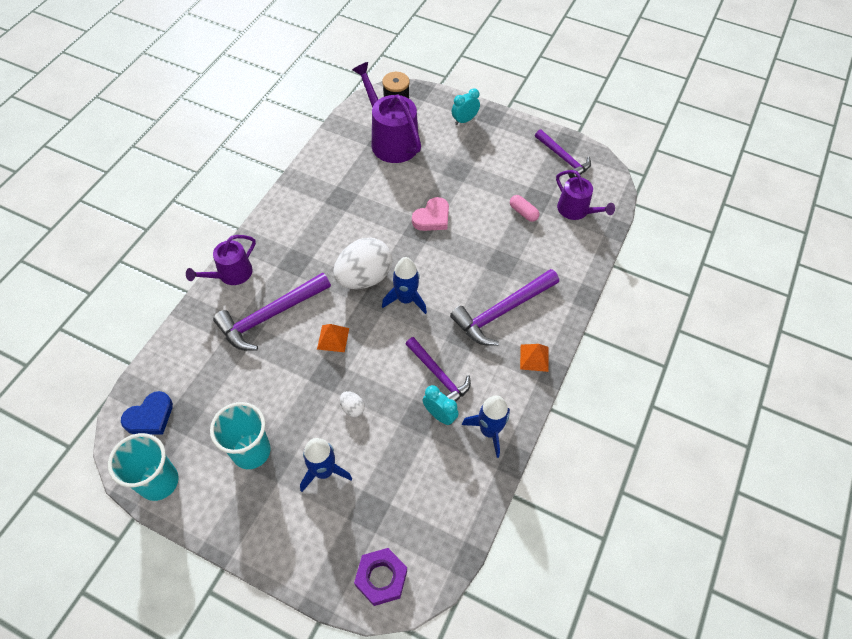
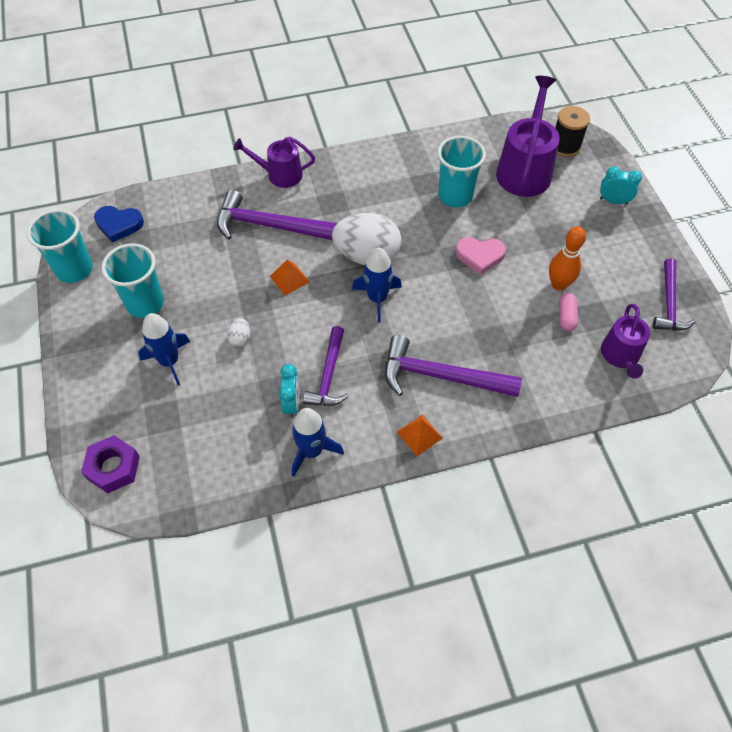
camera: 50 degrees right, 0 degrees up
none -> turquoise cup [437,136,486,207]
none -> orange bowling pin [549,226,586,291]

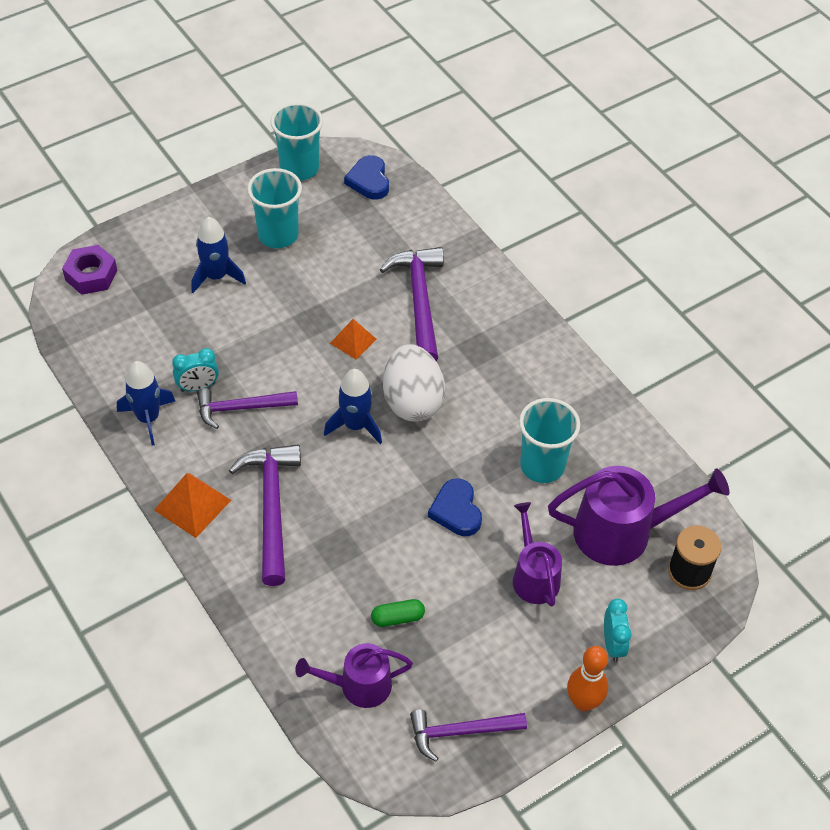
camera: 70 degrees right, 5 degrees down
white egg [227,318,250,347] -> none
purple watering can [233,137,315,188] -> purple watering can moved to [513,502,562,607]
orange pyramid [397,415,443,456] -> orange pyramid [154,473,231,538], size x1.51
pink heart [455,237,506,275] -> blue heart [428,478,482,536]
orange bowling pin [549,226,586,291] -> orange bowling pin moved to [567,646,608,711]
pink capsule [559,293,578,331] -> green capsule [371,599,425,627]

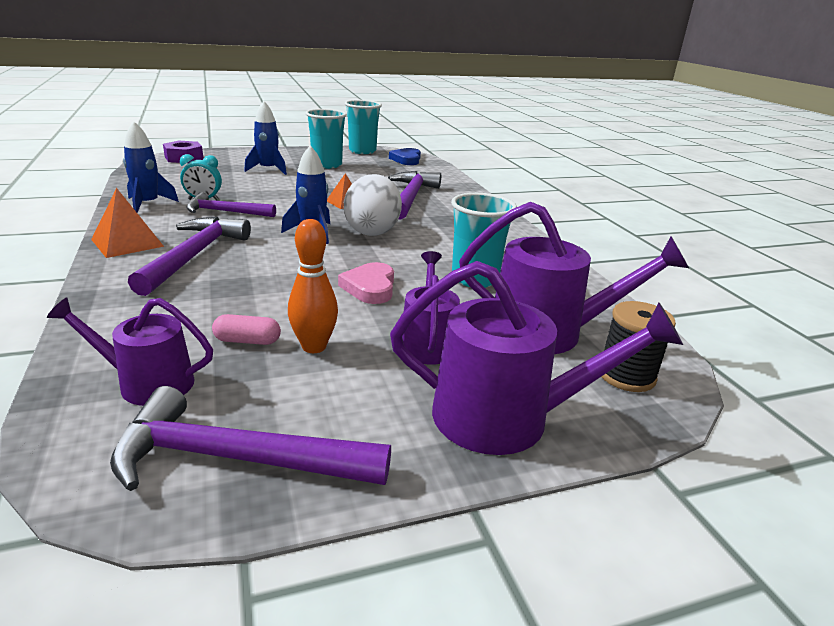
camera: 15 degrees right, 25 degrees down
green capsule [371,599,425,627] -> pink capsule [212,314,281,345]
purple hammer [410,709,527,761] -> purple hammer [110,386,391,491], size x1.50
blue heart [428,478,482,536] -> pink heart [338,262,394,304]
orange bowling pin [567,646,608,711] -> orange bowling pin moved to [288,219,338,353]
turquoise clock [604,599,631,662] -> purple watering can [390,261,683,455]

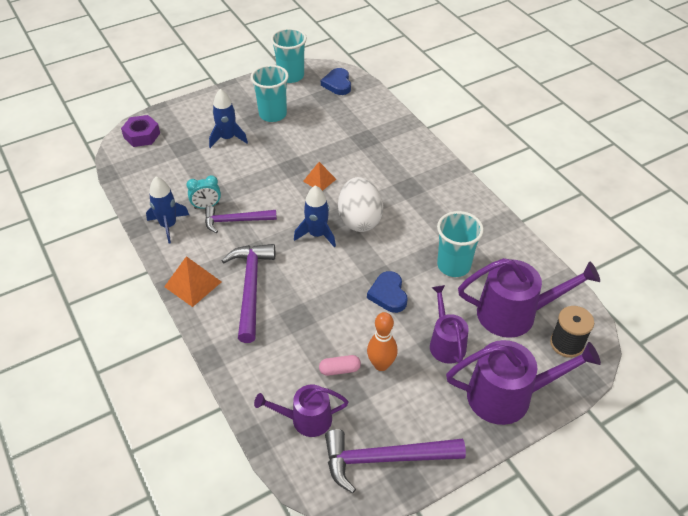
camera: 10 degrees left, 20 degrees up
pink heart [338,262,394,304] -> blue heart [367,271,407,313]
purple hammer [388,171,441,220] -> none

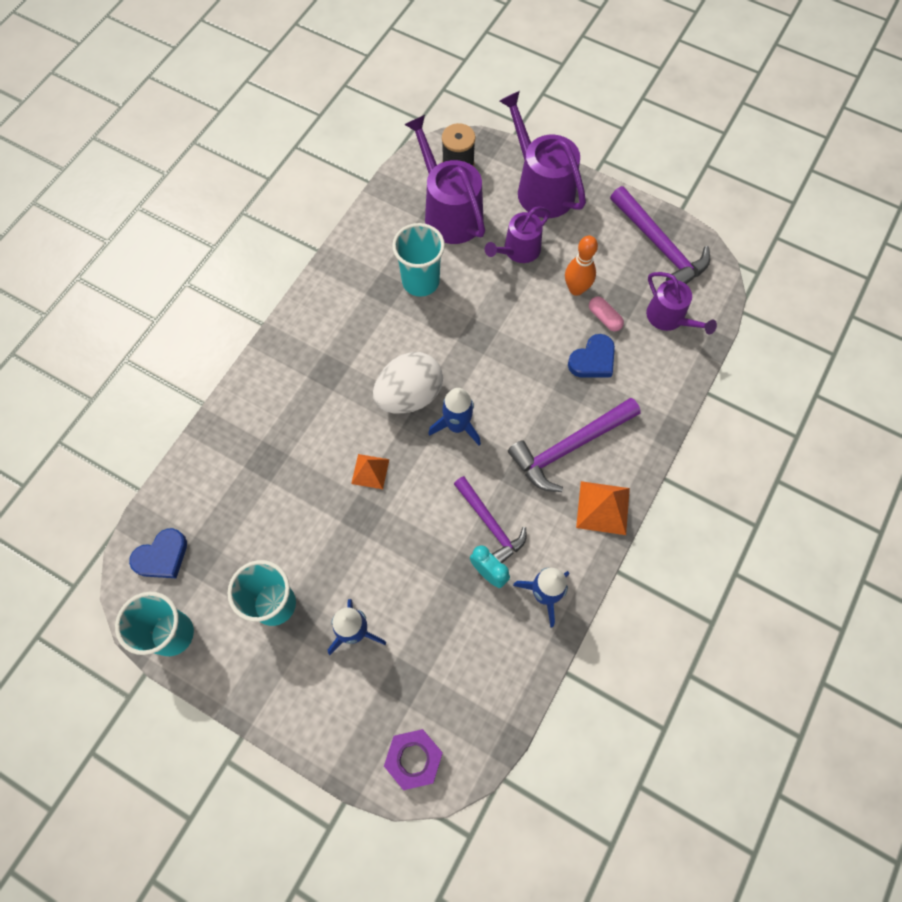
camera: 120 degrees left, 20 degrees up
blue heart [367,271,407,313] -> blue heart moved to [568,334,615,378]

